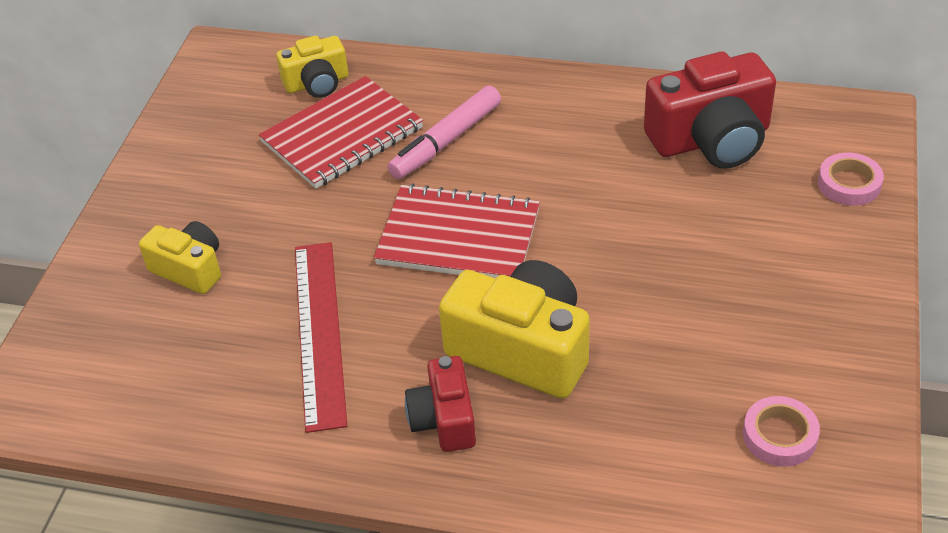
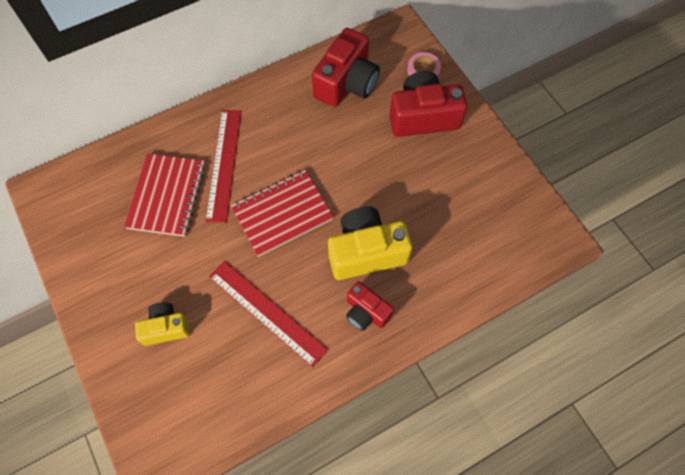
camera: 45 degrees left, 20 degrees up
yellow camera [276,36,348,98] -> none
pink marker [388,85,501,179] -> red ruler [205,110,242,223]
pink tape [743,396,820,467] -> none
none -> red camera [389,71,467,137]

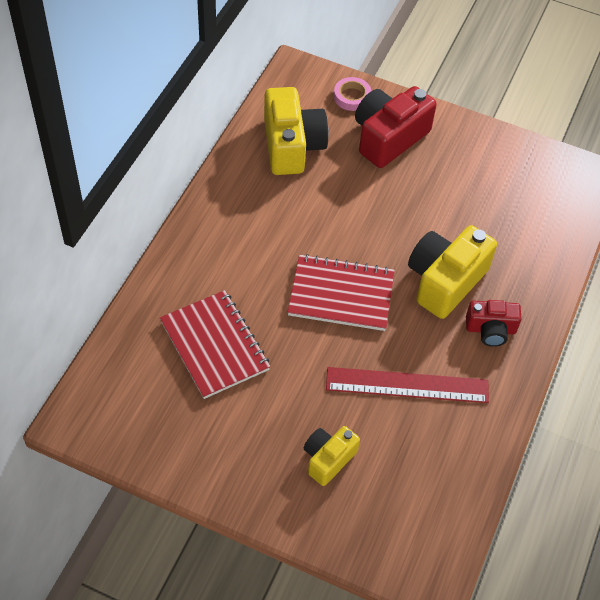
camera: 40 degrees left, 10 degrees down
red ruler [205,110,242,223] -> none
red notebook [231,170,334,257] -> red notebook turned 75 degrees clockwise [288,254,395,331]
red camera [312,28,380,107] -> yellow camera [264,87,329,175]

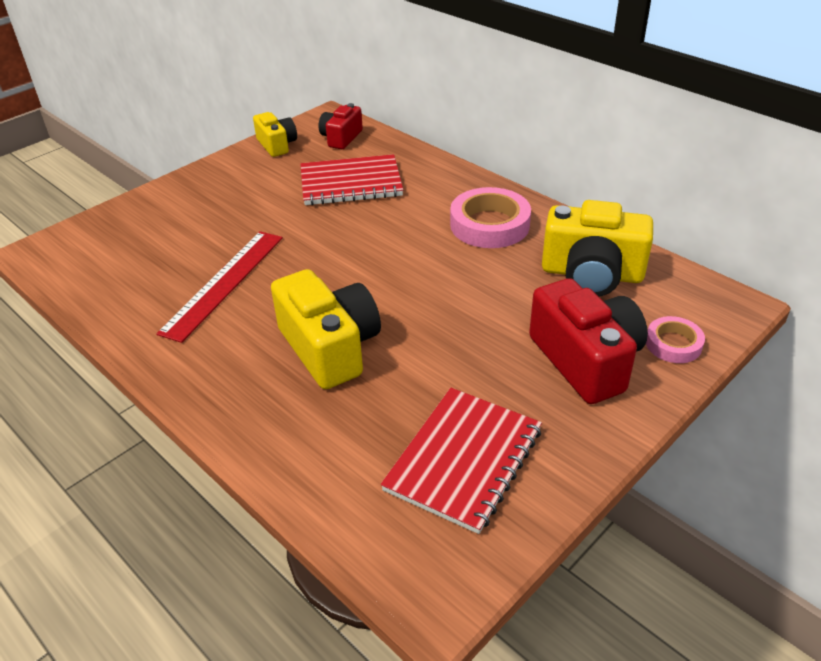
camera: 115 degrees right, 15 degrees down
red notebook [288,254,395,331] -> red notebook moved to [381,388,542,534]
yellow camera [304,426,360,486] -> yellow camera moved to [253,112,297,157]
red camera [466,300,522,347] -> red camera moved to [318,103,363,149]
none -> pink tape [450,187,531,248]

